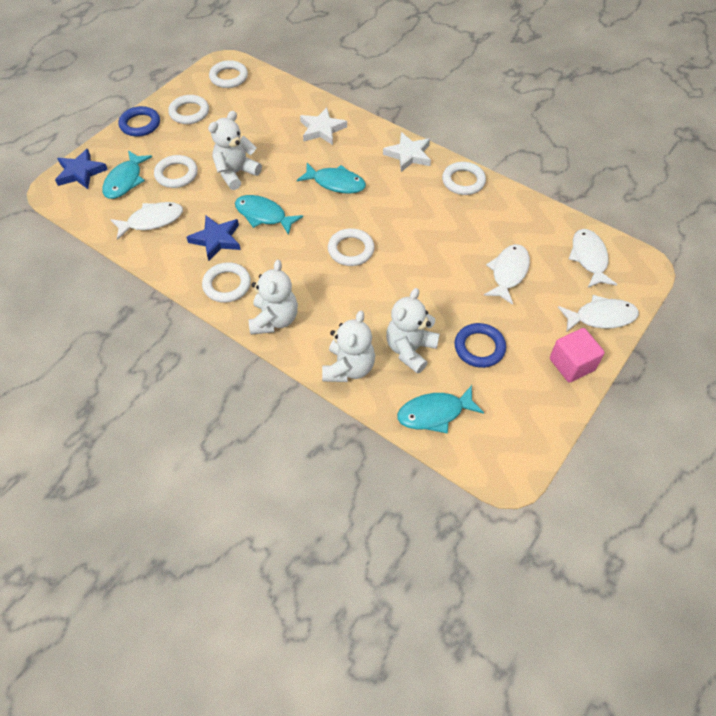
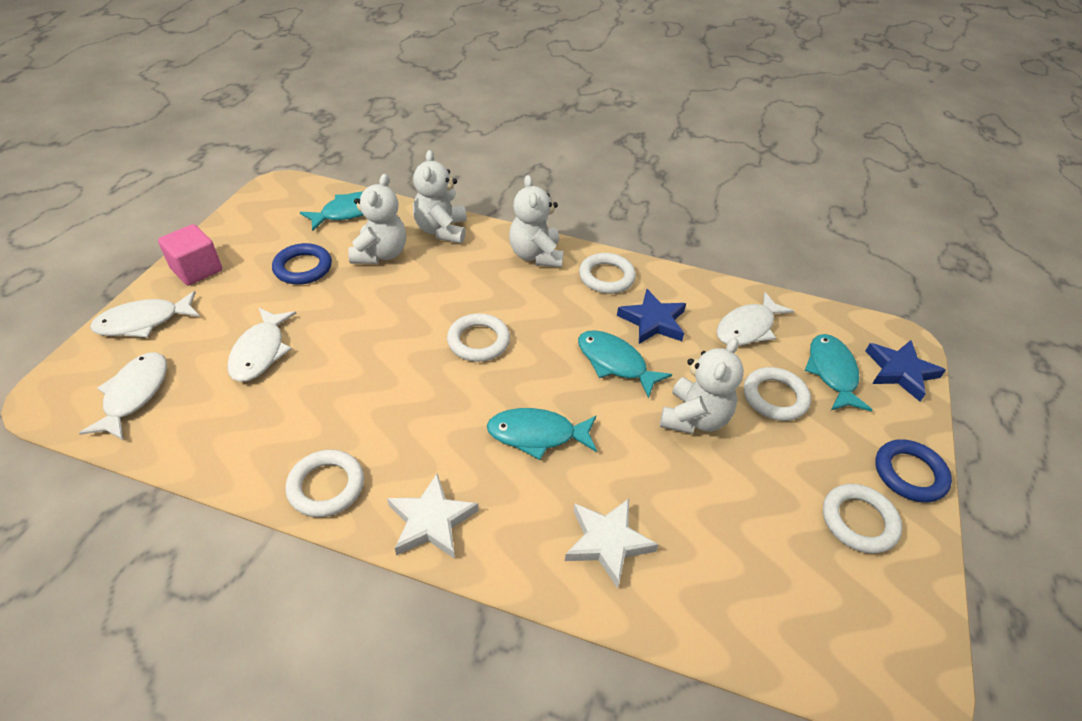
camera: 160 degrees right, 10 degrees down
white ring [209,60,248,88] -> none
turquoise fish [235,195,303,235] -> turquoise fish turned 150 degrees counterclockwise [578,330,672,399]
white fish [569,229,617,288] -> white fish turned 150 degrees counterclockwise [79,352,167,441]

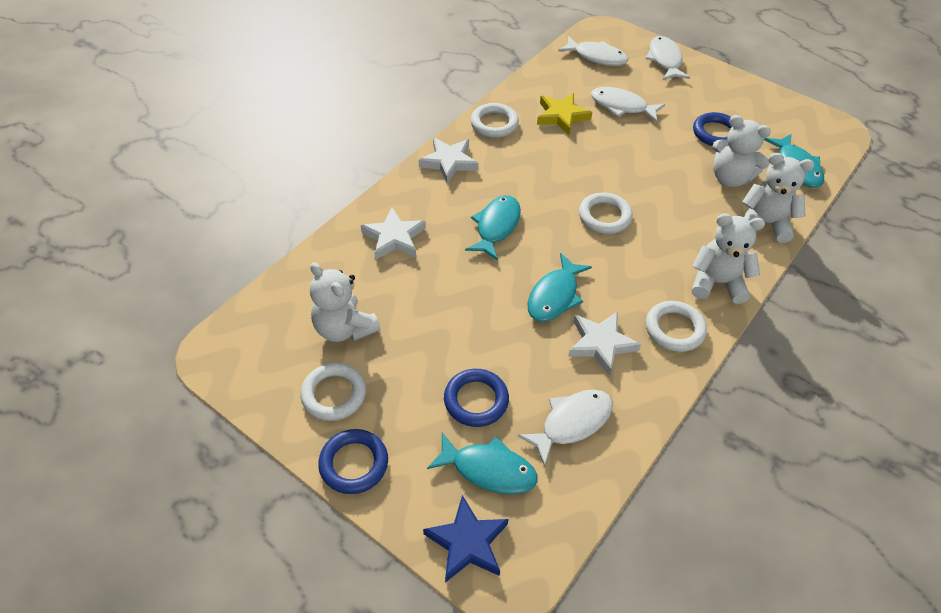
camera: 110 degrees right, 5 degrees up
pink cube [158,224,222,286] -> none
turquoise fish [578,330,672,399] -> turquoise fish turned 150 degrees clockwise [528,253,592,322]
blue star [617,289,686,344] -> white star [568,312,641,376]
white teddy bear [660,337,744,434] -> white teddy bear moved to [310,262,381,342]
white fish [717,292,794,346] -> white fish turned 75 degrees clockwise [518,390,613,467]
white ring [744,367,811,421] -> blue ring [444,369,509,427]
none -> yellow star [537,93,593,135]

